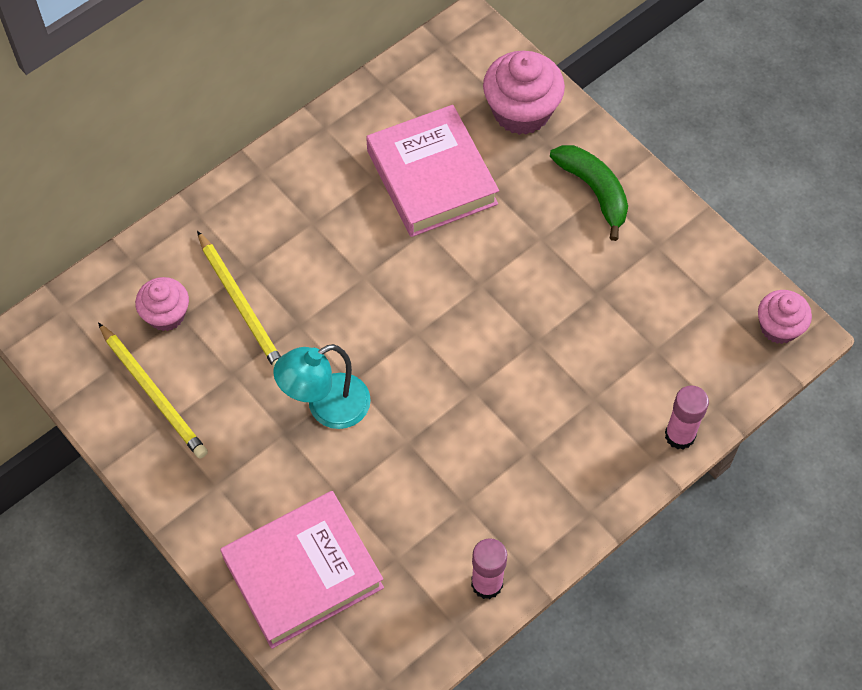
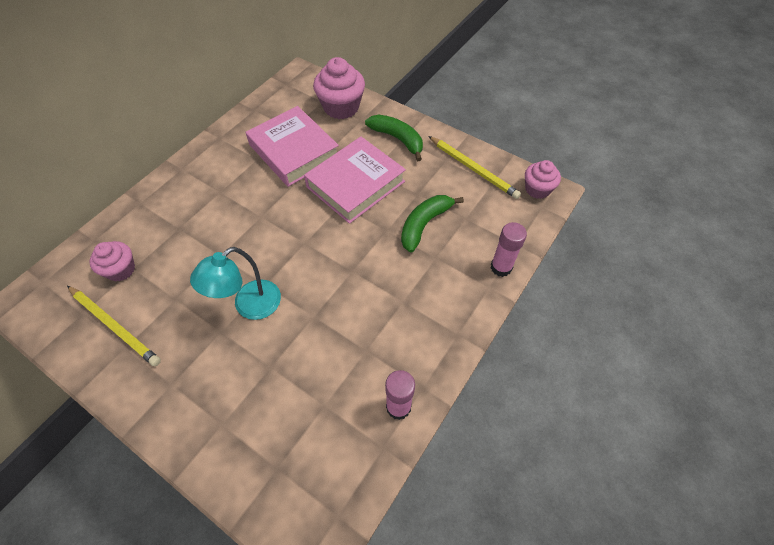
camera: 15 degrees left, 5 degrees down
yellow pencil [197,231,281,368] -> yellow pencil moved to [428,136,521,199]
pink book [220,491,384,649] -> pink book moved to [304,137,406,224]
none -> green banana [401,195,464,252]

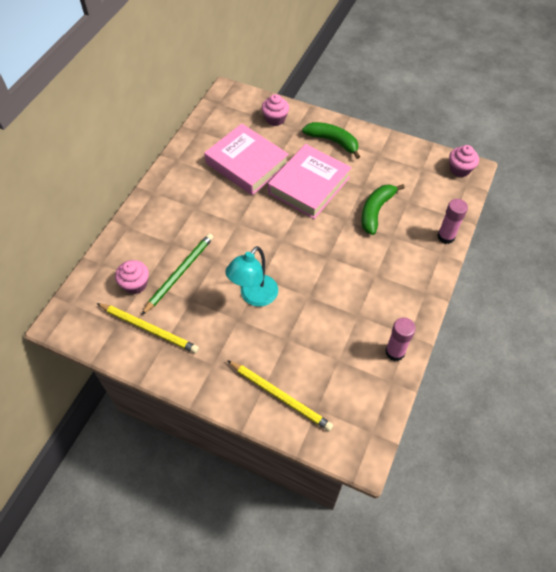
camera: 10 degrees left, 0 degrees up
pink cupcake [313,57,365,119] -> pink cupcake [261,94,289,126], size x0.62
yellow pencil [428,136,521,199] -> yellow pencil moved to [227,360,333,431]
none -> green pencil [141,233,213,315]

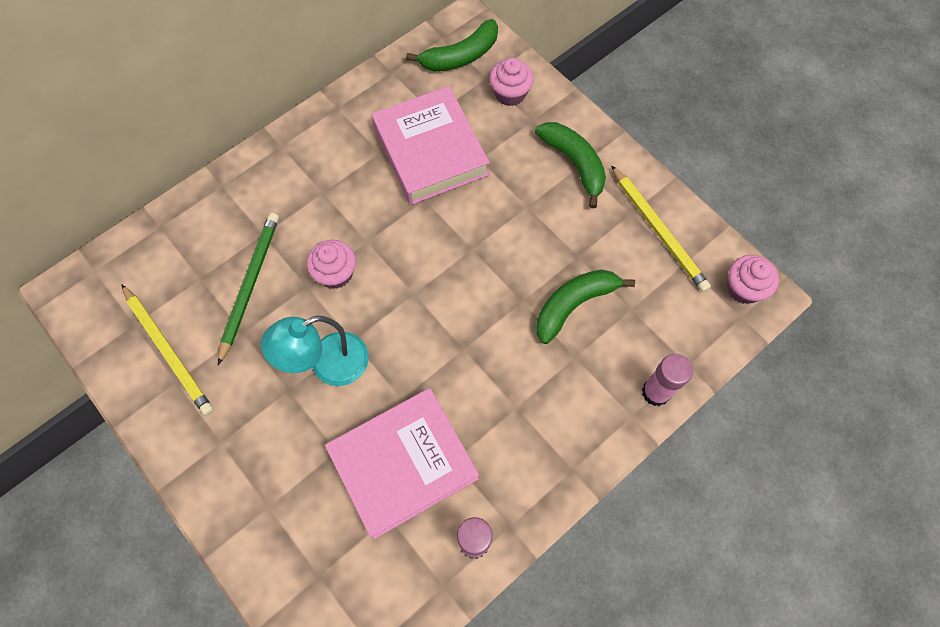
camera: 25 degrees right, 10 degrees up
pink cupcake [115,260,149,294] -> pink cupcake moved to [306,240,356,289]
green pencil [141,233,213,315] -> green pencil turned 45 degrees counterclockwise [218,213,279,365]
yellow pencil [227,360,333,431] -> yellow pencil moved to [611,165,711,292]
pink book [268,144,352,219] -> pink book moved to [325,388,479,539]
none -> green banana [406,19,498,71]

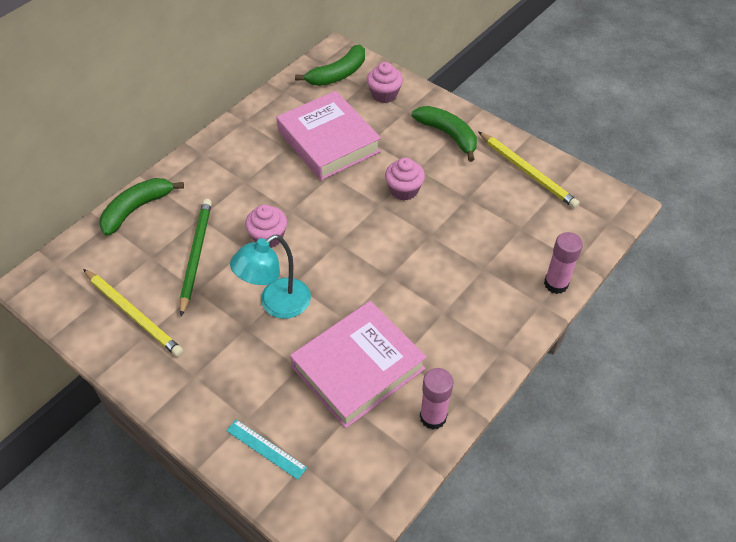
camera: 10 degrees left, 15 degrees down
green banana [536,270,635,344] -> green banana moved to [99,178,184,236]
pink cupcake [727,255,779,304] -> pink cupcake moved to [385,157,425,201]
none -> turquoise ruler [226,419,307,480]

